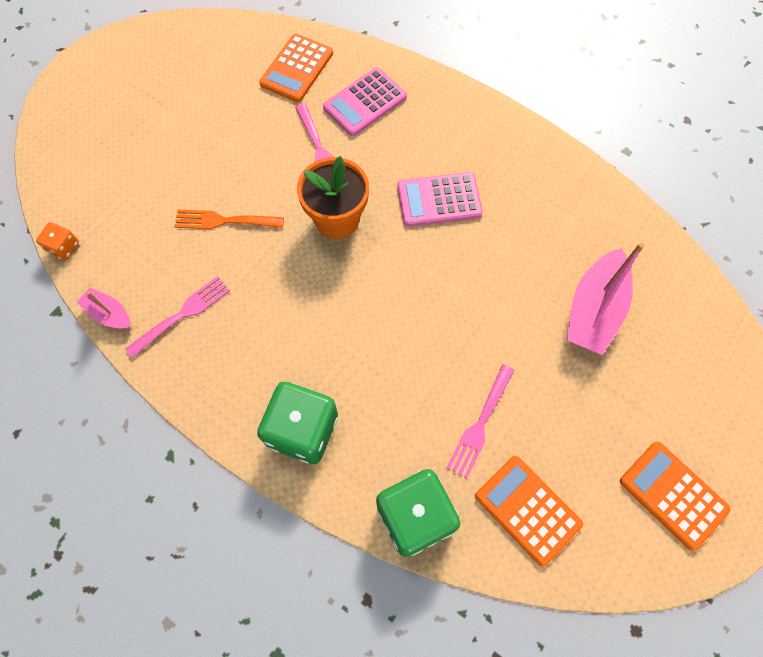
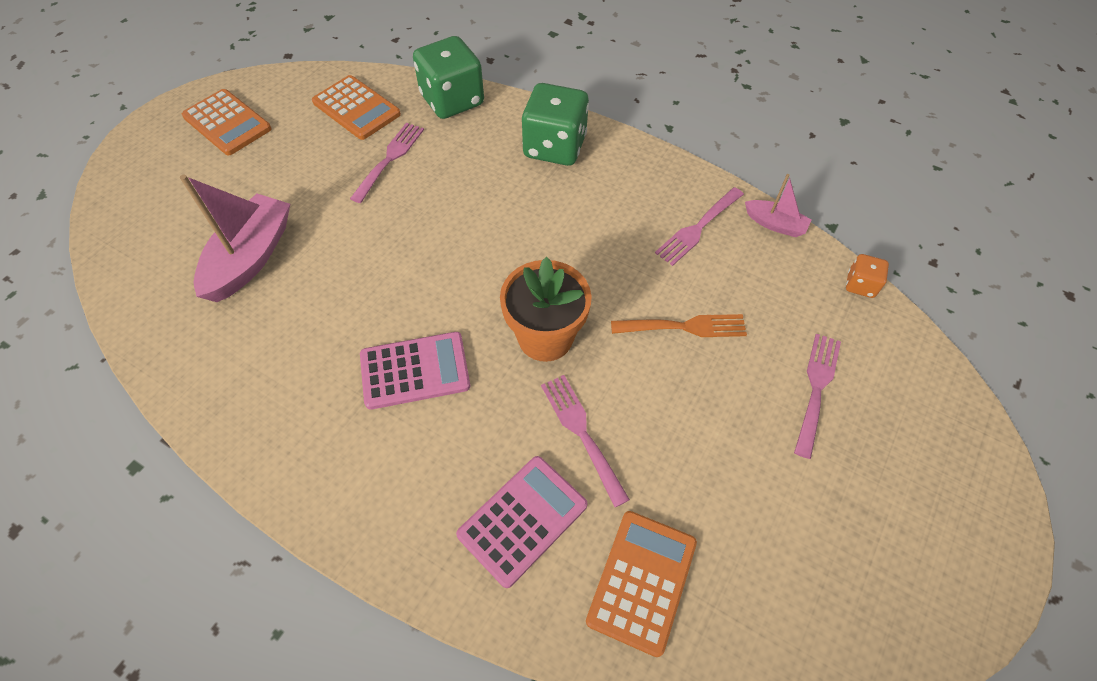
camera: 175 degrees right, 10 degrees down
none -> pink fork [794,334,841,459]

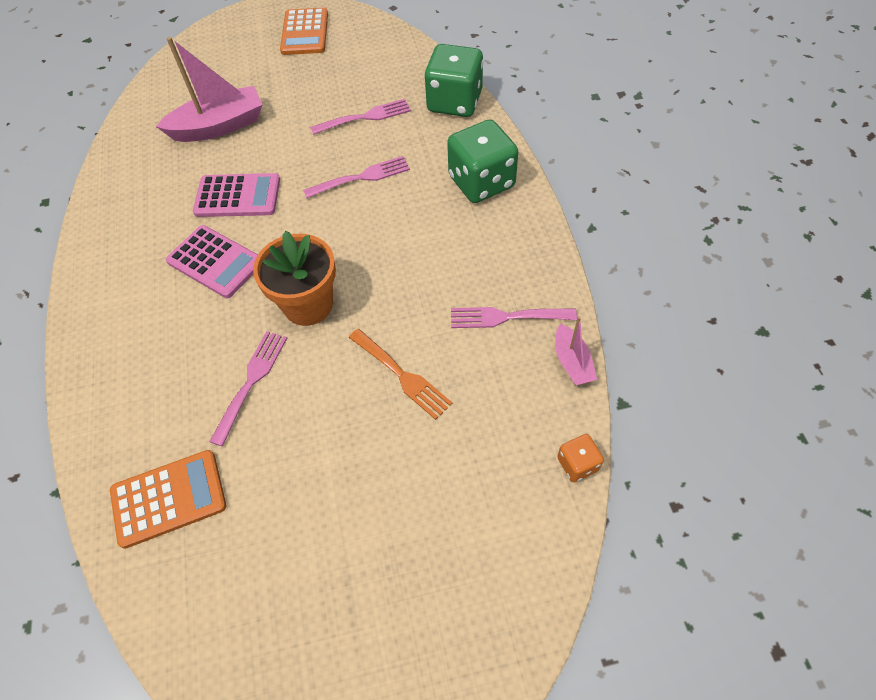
camera: 50 degrees right, 0 degrees up
orange calculator [312,75,401,140] -> none
pink calculator [456,456,587,588] -> pink calculator moved to [193,173,280,217]
pink fork [794,334,841,459] -> pink fork moved to [303,156,410,198]

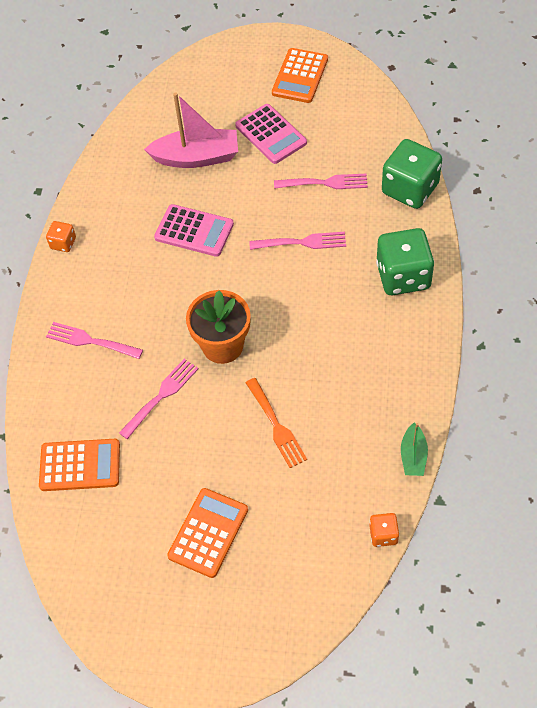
camera: 20 degrees right, 0 degrees up
pink calculator [166,225,258,298] -> pink calculator moved to [235,104,307,164]
pink fork [451,307,577,328] -> pink fork moved to [46,322,143,359]
pink boat [555,316,597,385] -> green boat [401,423,428,476]
none -> orange dice [46,221,76,252]
none -> orange calculator [167,488,248,578]

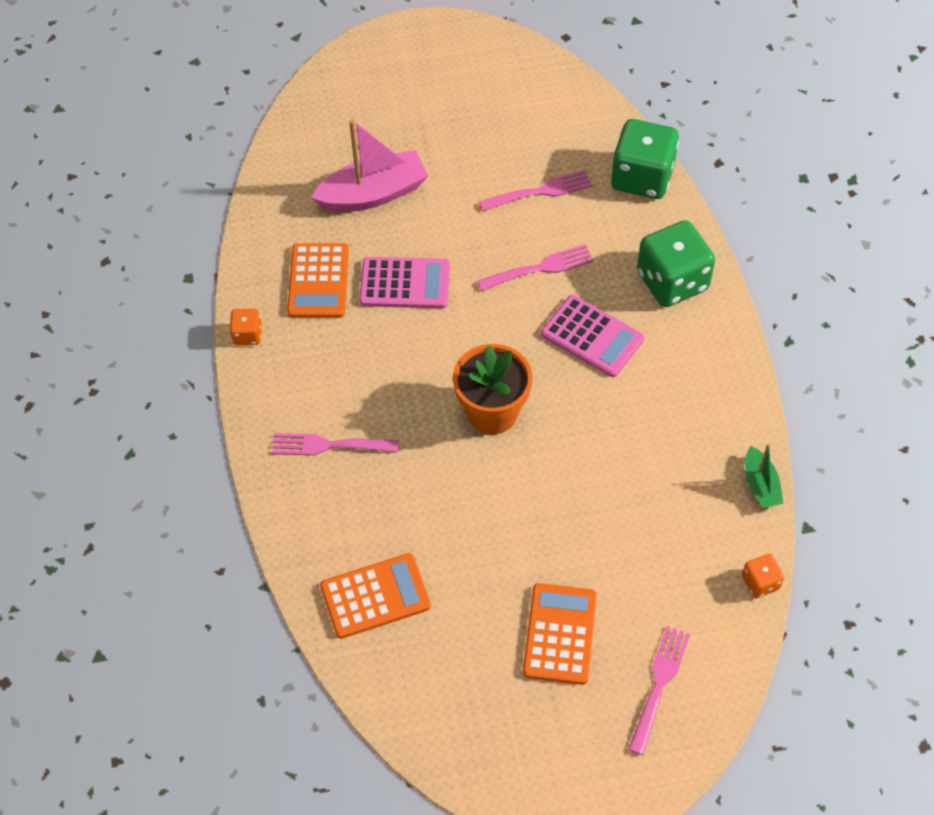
camera: 20 degrees left, 0 degrees up
pink fork [119,359,198,439] -> pink fork moved to [628,626,690,755]
pink calculator [235,104,307,164] -> pink calculator moved to [541,295,644,377]
orange fork [246,378,307,468] -> none
orange calculator [272,48,328,103] -> orange calculator moved to [287,243,349,318]

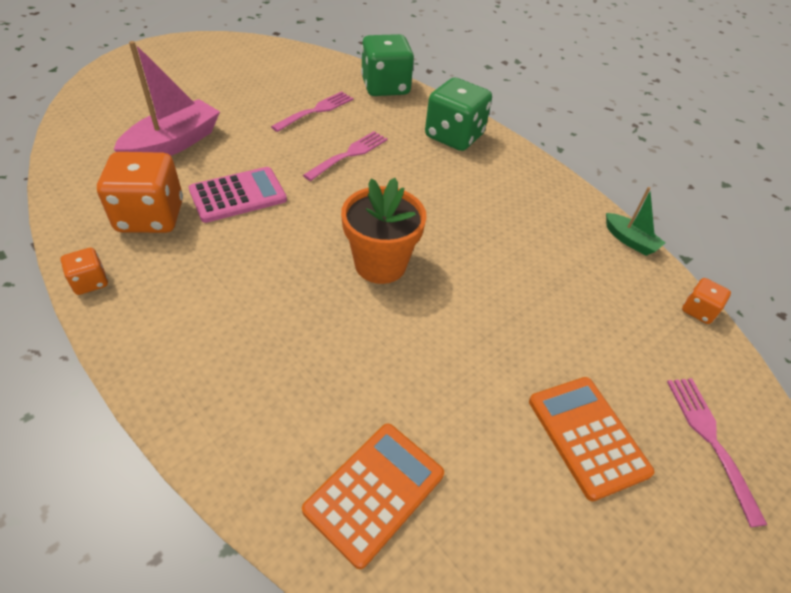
camera: 35 degrees left, 10 degrees down
pink fork [272,433,399,456] -> none
orange calculator [287,243,349,318] -> orange dice [97,152,183,233]
pink calculator [541,295,644,377] -> none

